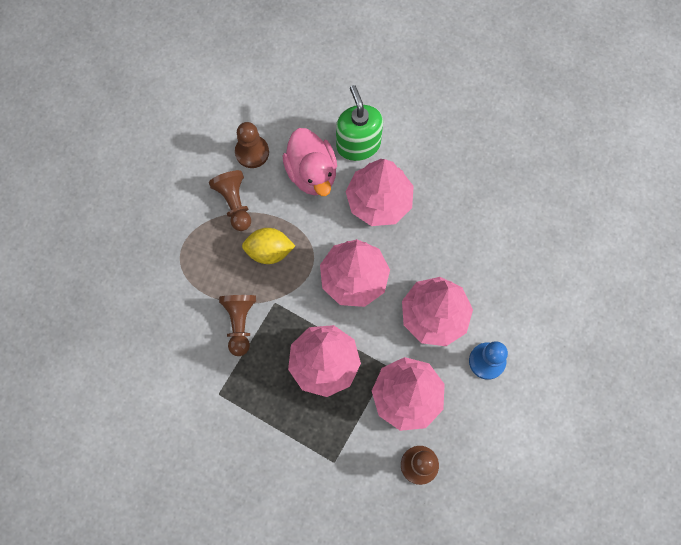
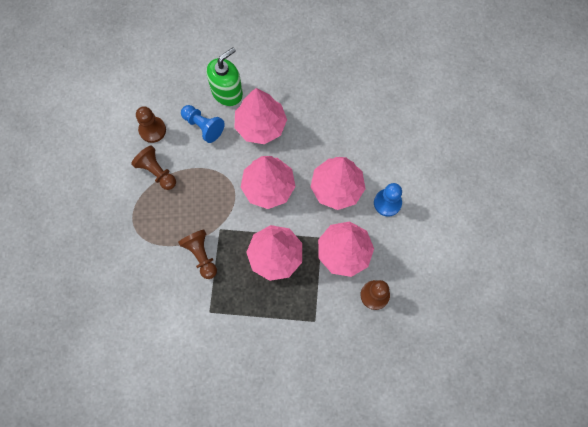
camera: 25 degrees left, 0 degrees up
yellow lemon [242,228,295,264] -> none
pink duck [283,128,337,196] -> blue pawn [181,105,225,143]
green soap dispenser [336,85,383,161] -> green soap dispenser turned 90 degrees clockwise [206,47,243,106]

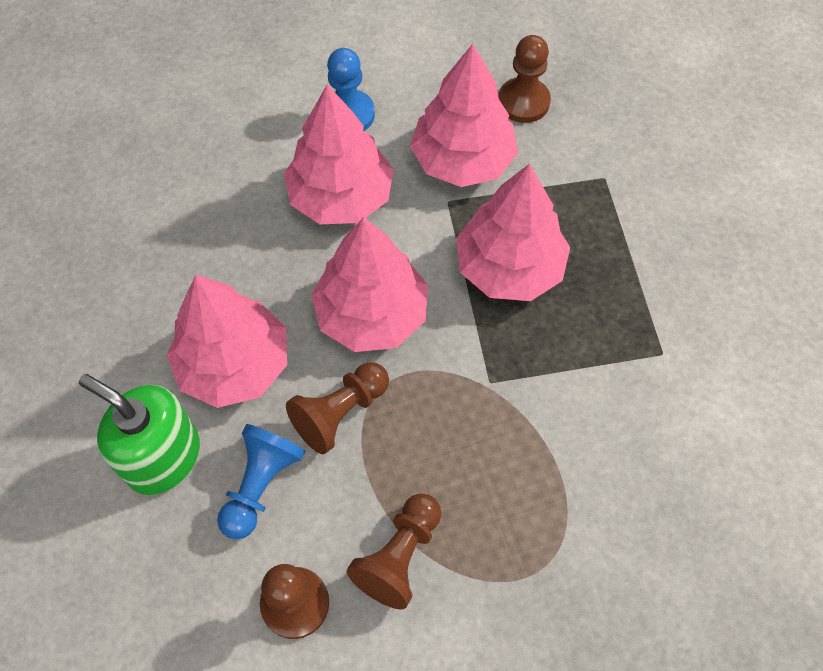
camera: 105 degrees left, 10 degrees down
brown pawn [178,229,217,279] -> brown pawn moved to [286,362,389,454]

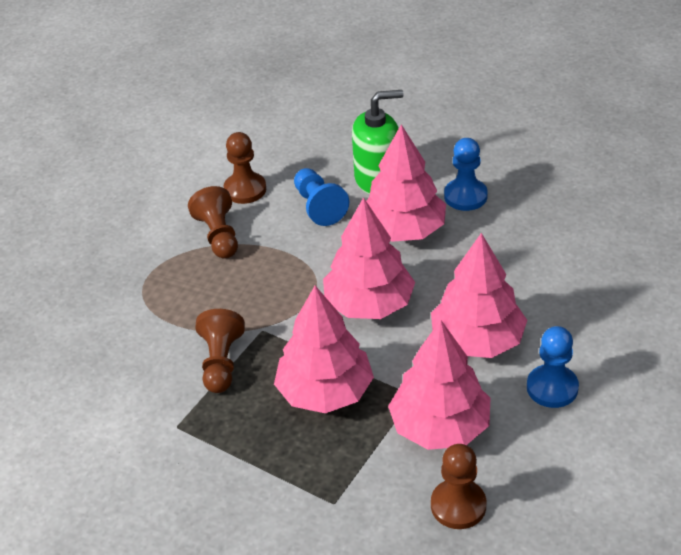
camera: 135 degrees right, 20 degrees down
brown pawn [286,362,389,454] -> brown pawn moved to [195,309,245,393]
none -> blue pawn [444,138,488,211]

